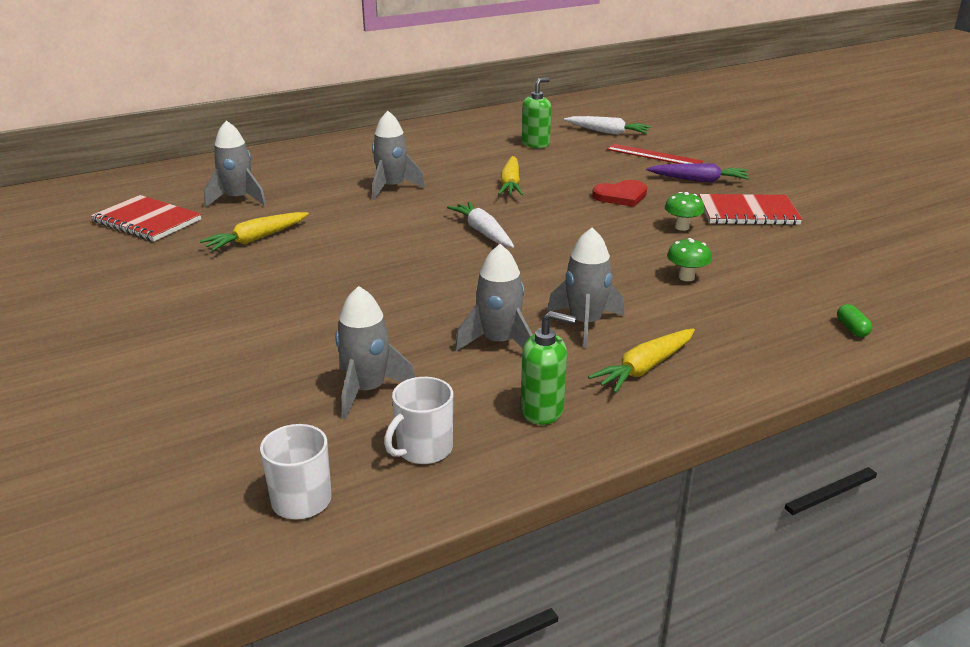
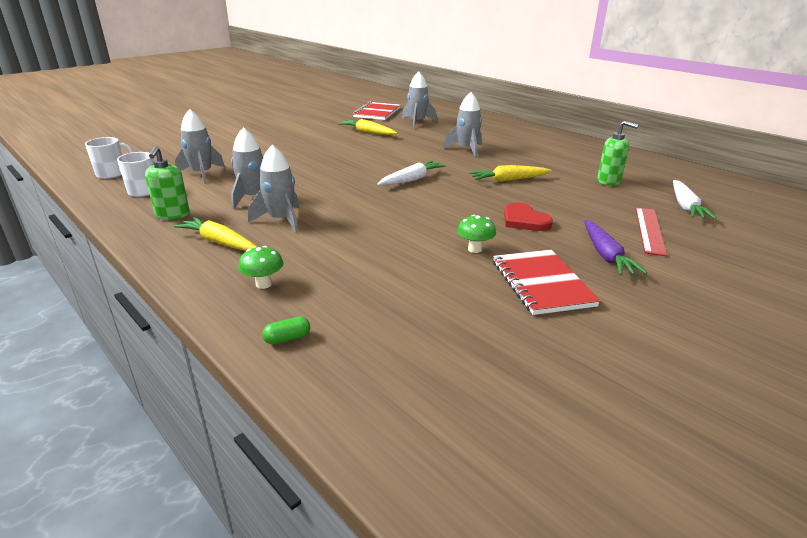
camera: 75 degrees right, 0 degrees up
green mushroom [667,238,712,281] -> green mushroom moved to [238,246,283,289]

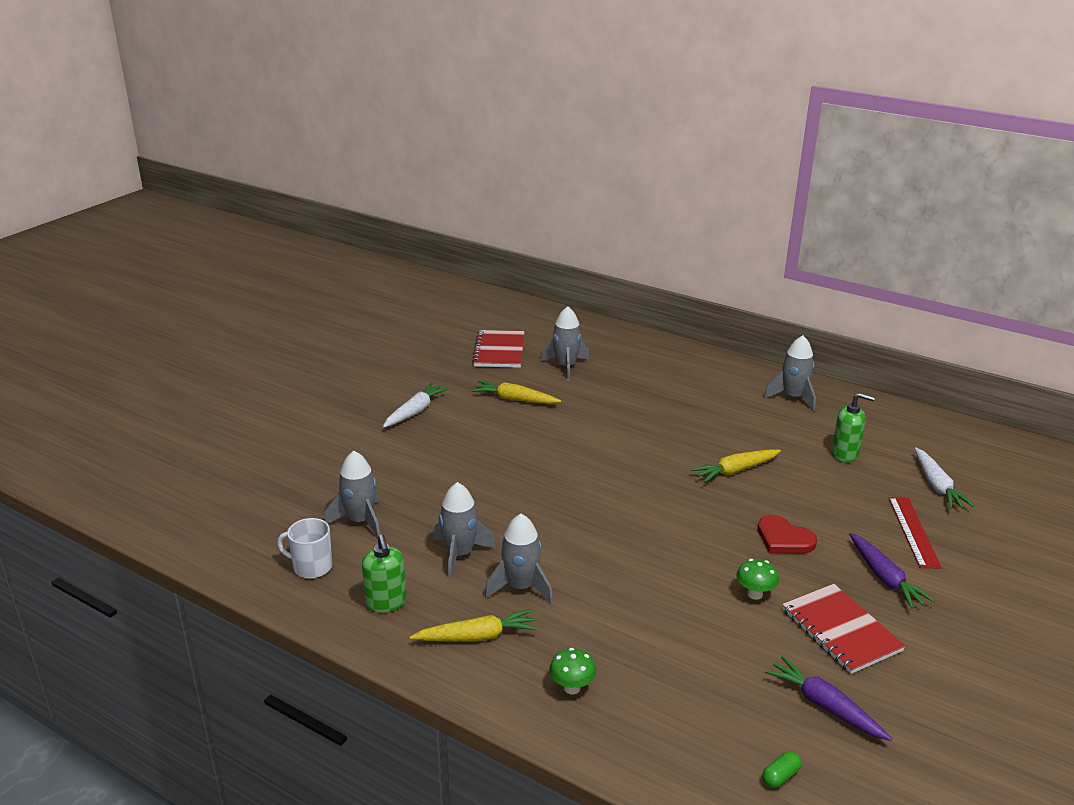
camera: 15 degrees left, 0 degrees up
white mug [85,137,133,179] -> none
yellow carrot [174,217,257,251] -> yellow carrot turned 150 degrees clockwise [410,609,537,641]
green capsule [262,317,310,345] -> green capsule moved to [762,751,802,788]
white carrot [378,161,446,185] -> white carrot moved to [383,383,449,428]
grey rocket [443,92,482,158] -> grey rocket moved to [764,335,816,411]
none -> purple carrot [765,656,892,741]

